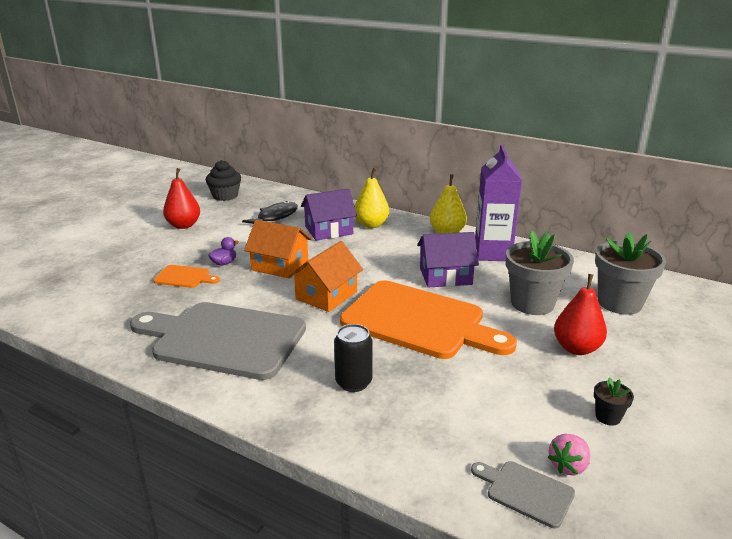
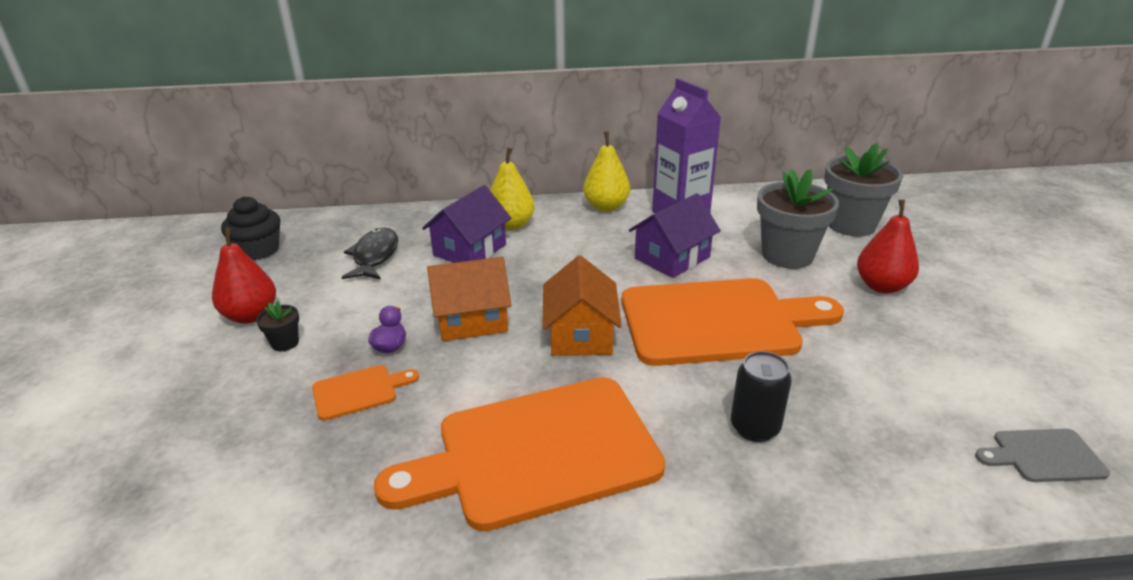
camera: 35 degrees left, 5 degrees up
grey cutting board [130,302,306,380] -> orange cutting board [374,377,665,531]
pink strawberry [548,434,590,475] -> none
black flower pot [594,377,634,426] -> black flower pot moved to [256,301,299,351]

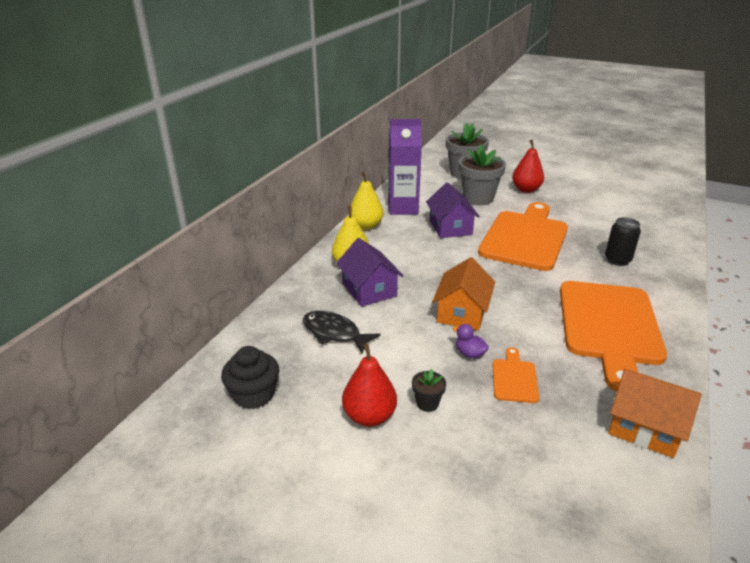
camera: 60 degrees left, 0 degrees up
orange house [542,255,622,356] -> orange house moved to [608,369,701,458]
grey cutting board [975,429,1110,482] -> none

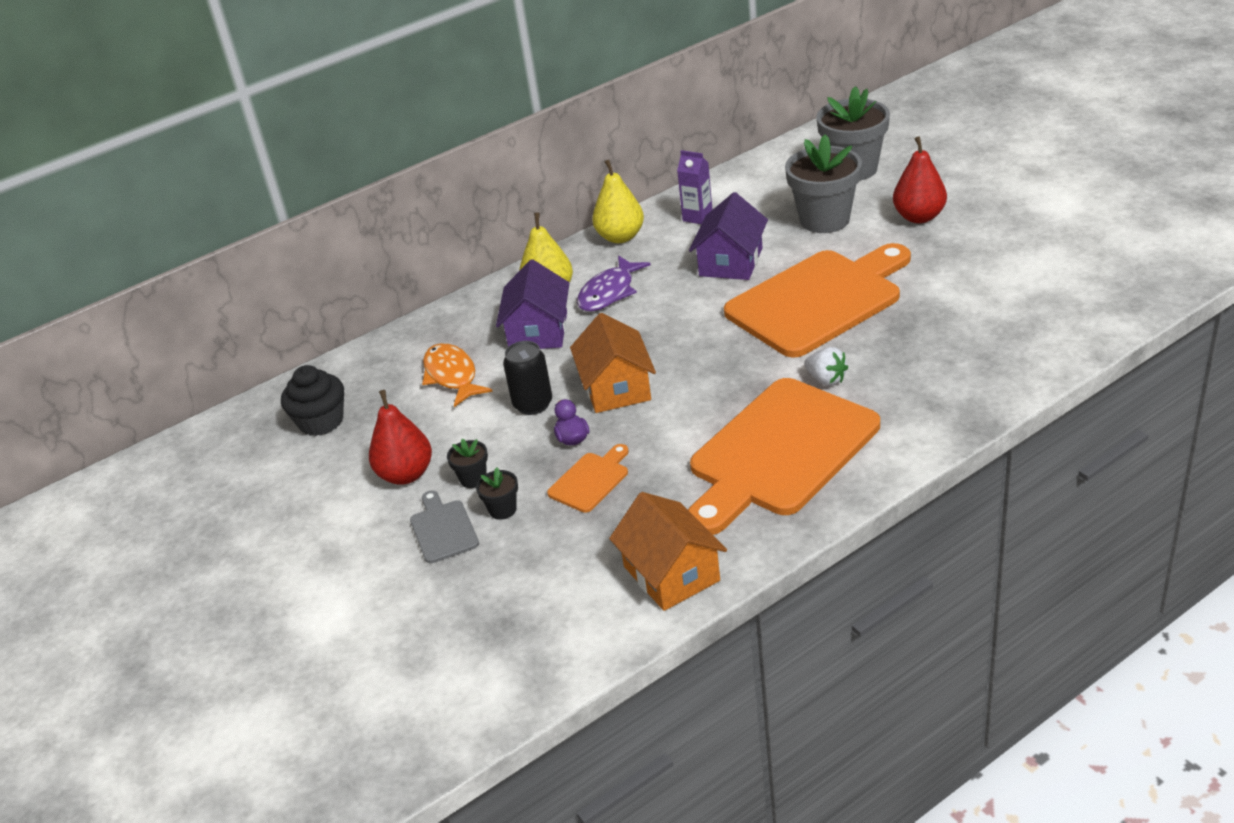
camera: 35 degrees right, 5 degrees up
black fish [303,311,381,353] -> orange fish [422,343,493,407]
purple carton [388,119,422,215] -> purple carton [677,150,713,224], size x0.52
orange house [432,257,495,331] -> orange house turned 60 degrees counterclockwise [570,313,656,413]
black can [605,217,641,266] -> black can moved to [503,341,552,415]
none -> grey cutting board [410,491,479,563]
none -> black flower pot [476,467,518,520]
none -> purple fish [577,255,651,312]
none -> white strawberry [804,347,848,386]

